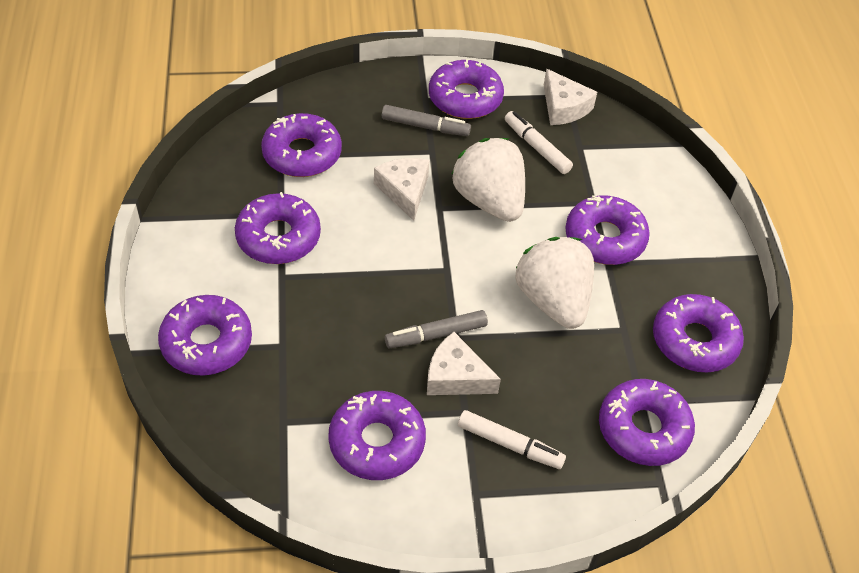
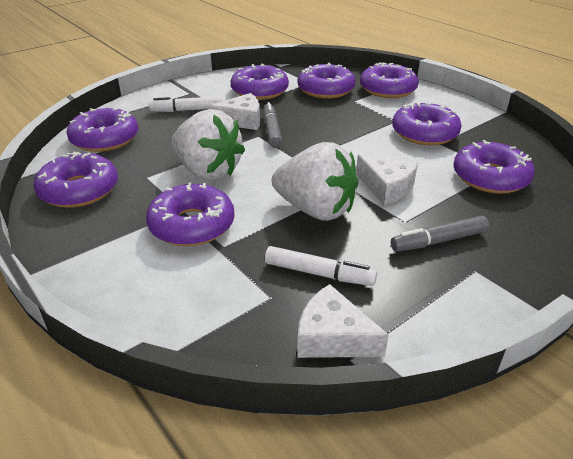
camera: 150 degrees right, 15 degrees down
grey marker [385,310,488,349] -> grey marker turned 45 degrees counterclockwise [263,102,282,148]
purple donut [429,59,504,119] -> purple donut moved to [298,63,356,99]

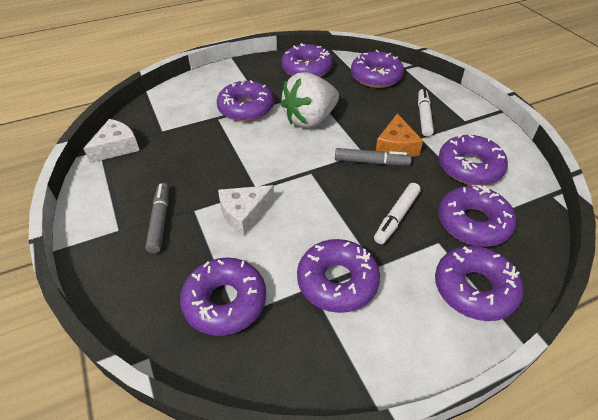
camera: 105 degrees right, 10 degrees up
white cheese [209,93,260,130] -> orange cheese [376,113,423,157]
white marker [265,246,377,286] -> white marker moved to [374,183,421,244]
white strawberry [272,142,358,221] -> none

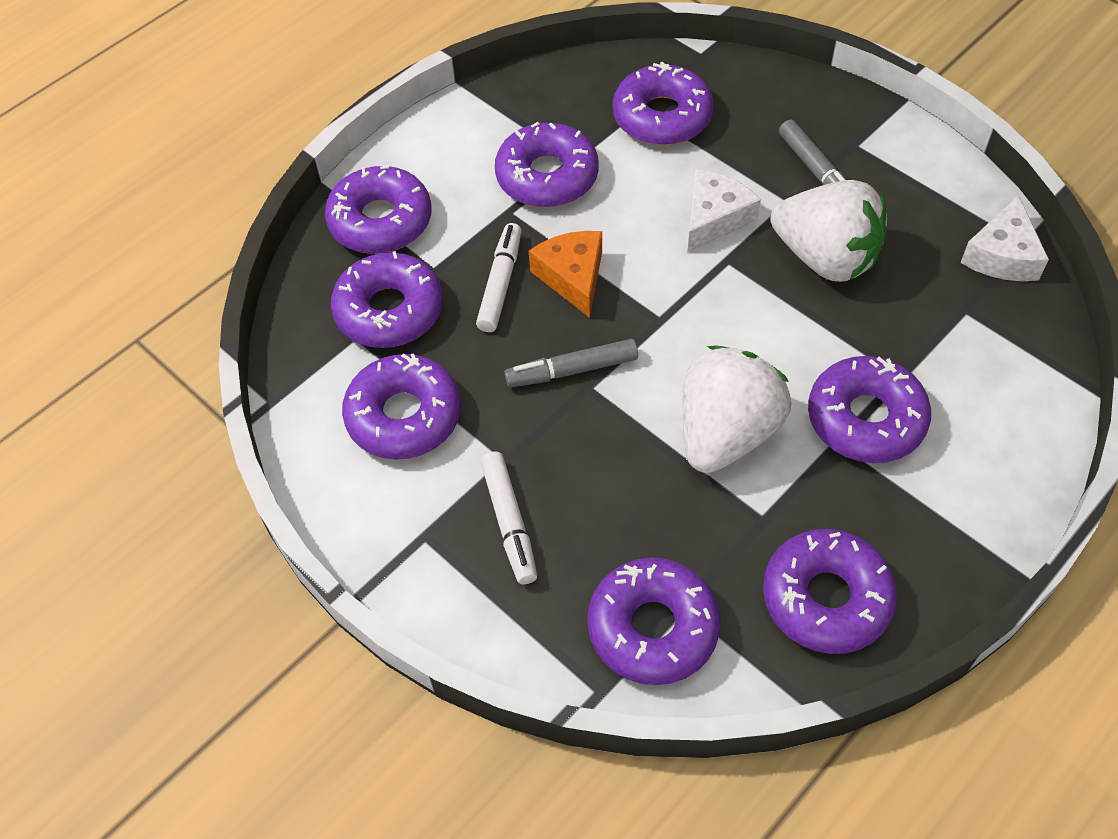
camera: 160 degrees right, 10 degrees up
orange cheese [376,113,423,157] -> orange cheese moved to [529,231,602,318]
none -> white strawberry [770,180,887,282]

